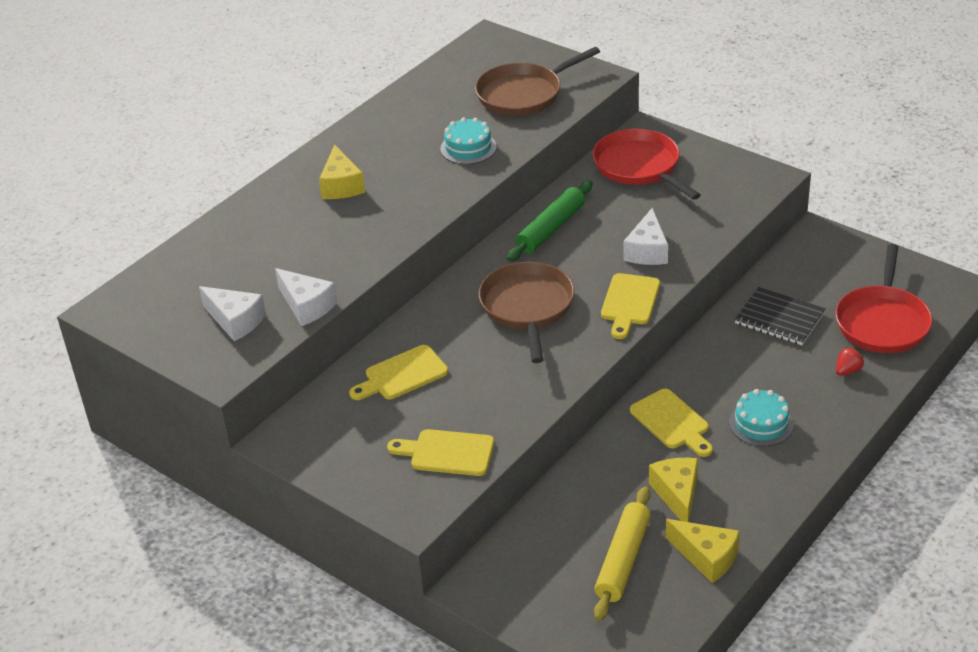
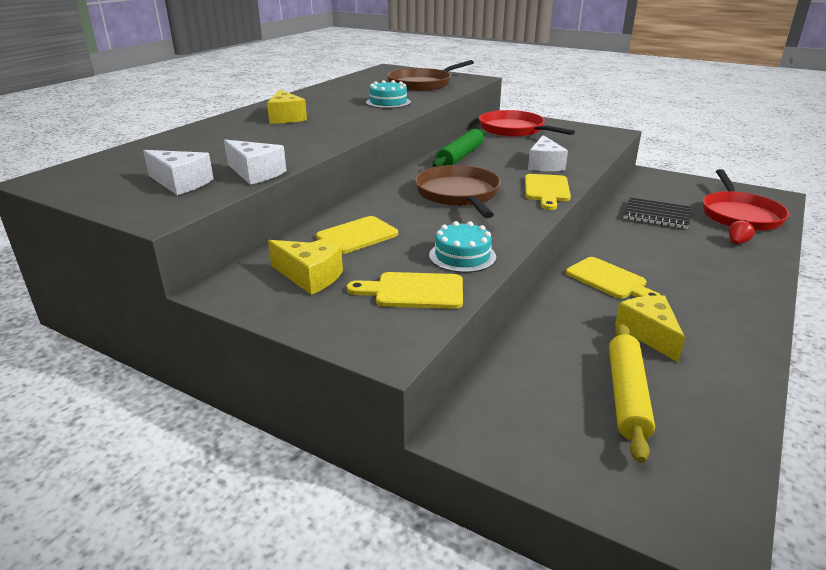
camera: 10 degrees left, 10 degrees down
yellow cheese [666,519,740,583] -> yellow cheese moved to [268,240,343,295]
turquoise cake [729,389,794,447] -> turquoise cake moved to [429,221,496,273]

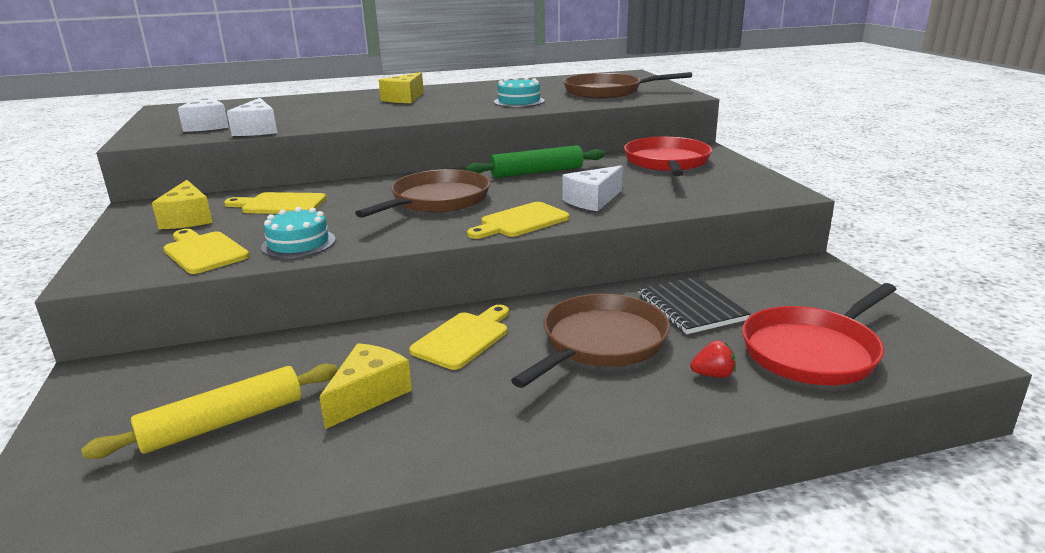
camera: 45 degrees right, 5 degrees down
yellow cutting board [566,257,660,299] -> yellow cutting board turned 150 degrees counterclockwise [409,305,509,370]
none -> brown pan [511,294,670,388]

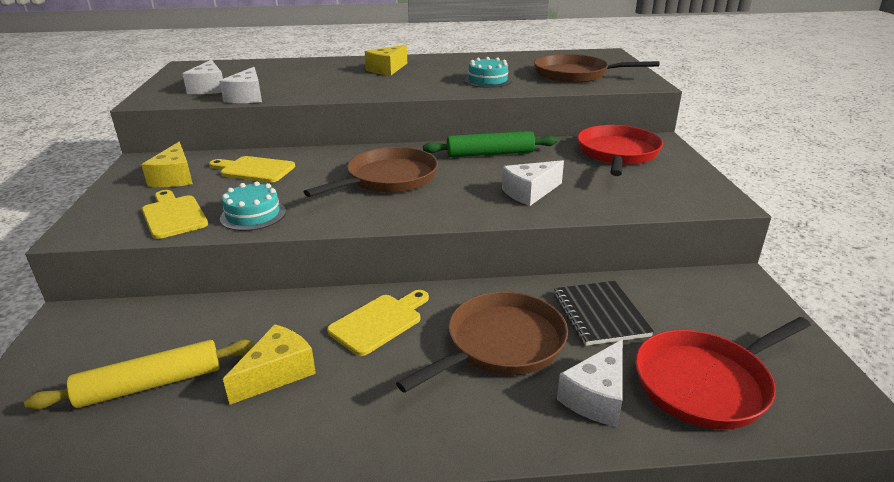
camera: 10 degrees right, 5 degrees up
yellow cutting board [467,202,569,239] -> none
red strawberry [690,340,736,378] -> white cheese [557,339,623,427]

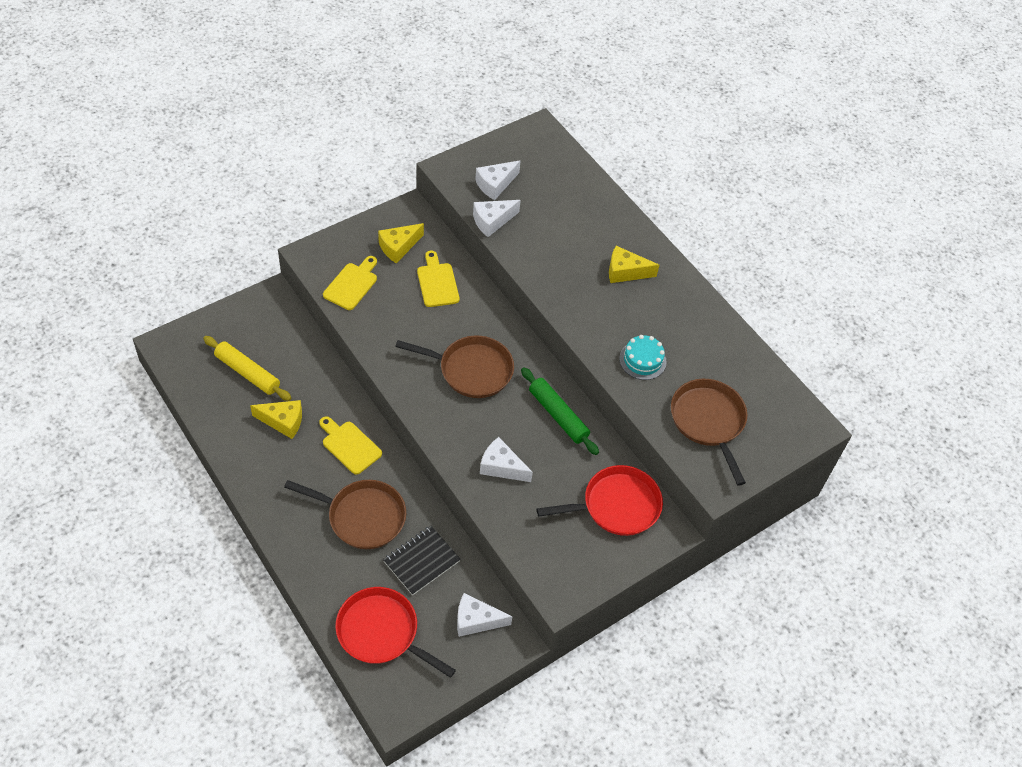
camera: 55 degrees right, 25 degrees up
turquoise cake [220,181,286,231] -> none
yellow cutting board [327,290,429,356] -> yellow cutting board turned 150 degrees counterclockwise [319,416,382,475]
white cheese [557,339,623,427] -> white cheese moved to [457,593,513,637]

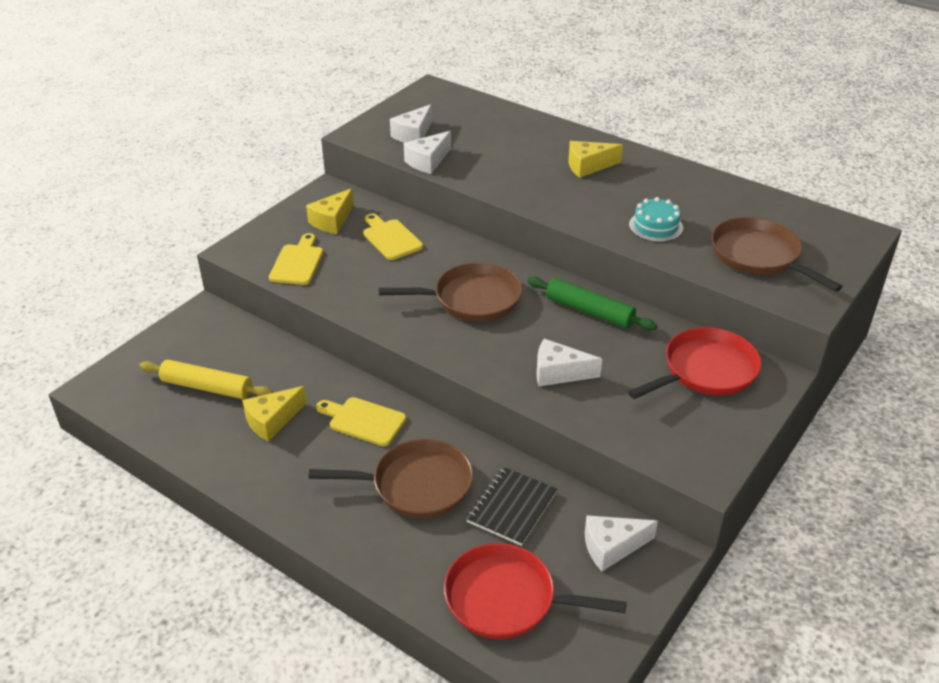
camera: 15 degrees left, 15 degrees down
yellow cheese [250,400,302,439] -> yellow cheese turned 150 degrees clockwise [242,386,307,442]

